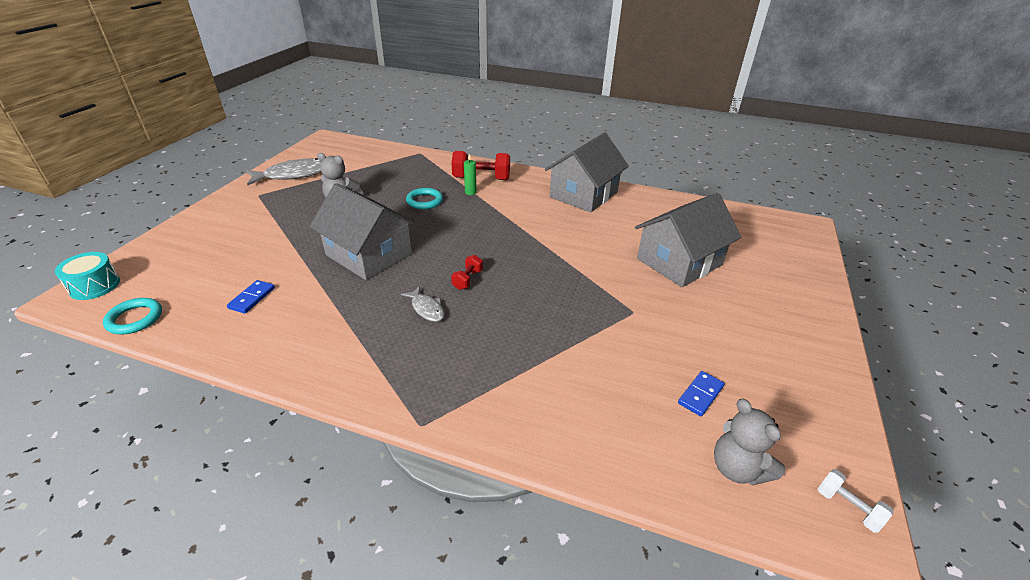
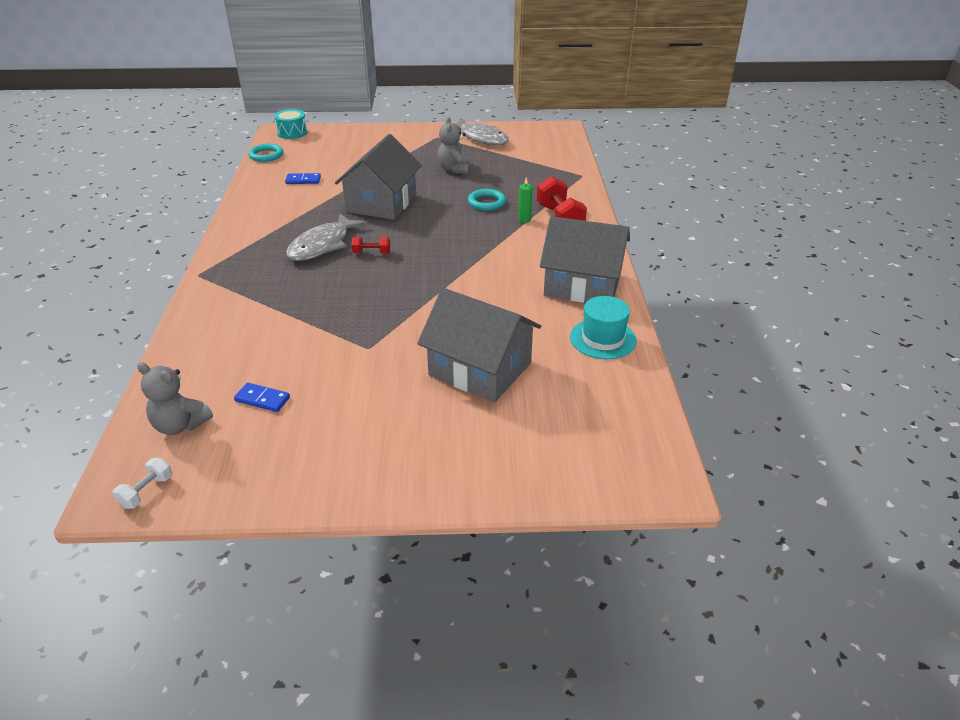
camera: 70 degrees right, 0 degrees up
grey fish [401,286,445,322] -> grey fish [286,214,368,261], size x1.90
grey teddy bear [714,399,786,486] -> grey teddy bear turned 105 degrees counterclockwise [137,362,213,435]
none -> turquoise hat [570,296,637,360]

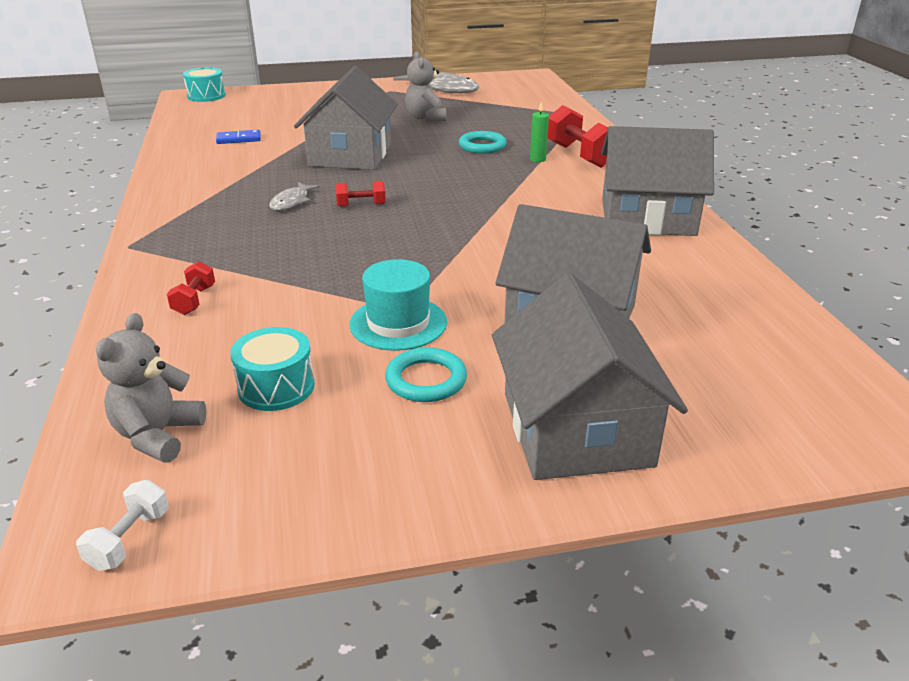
camera: 10 degrees left, 5 degrees down
grey teddy bear [137,362,213,435] -> grey teddy bear turned 90 degrees clockwise [96,313,206,463]
blue domino [234,383,290,412] -> turquoise drum [230,327,315,411]
turquoise ring [248,144,283,162] -> turquoise ring moved to [385,347,467,402]
grey fish [286,214,368,261] -> grey fish [269,182,320,211], size x0.53
turquoise hat [570,296,637,360] -> turquoise hat moved to [349,259,447,351]
none -> red dumbbell [167,261,215,315]
none -> grey house [492,273,688,480]

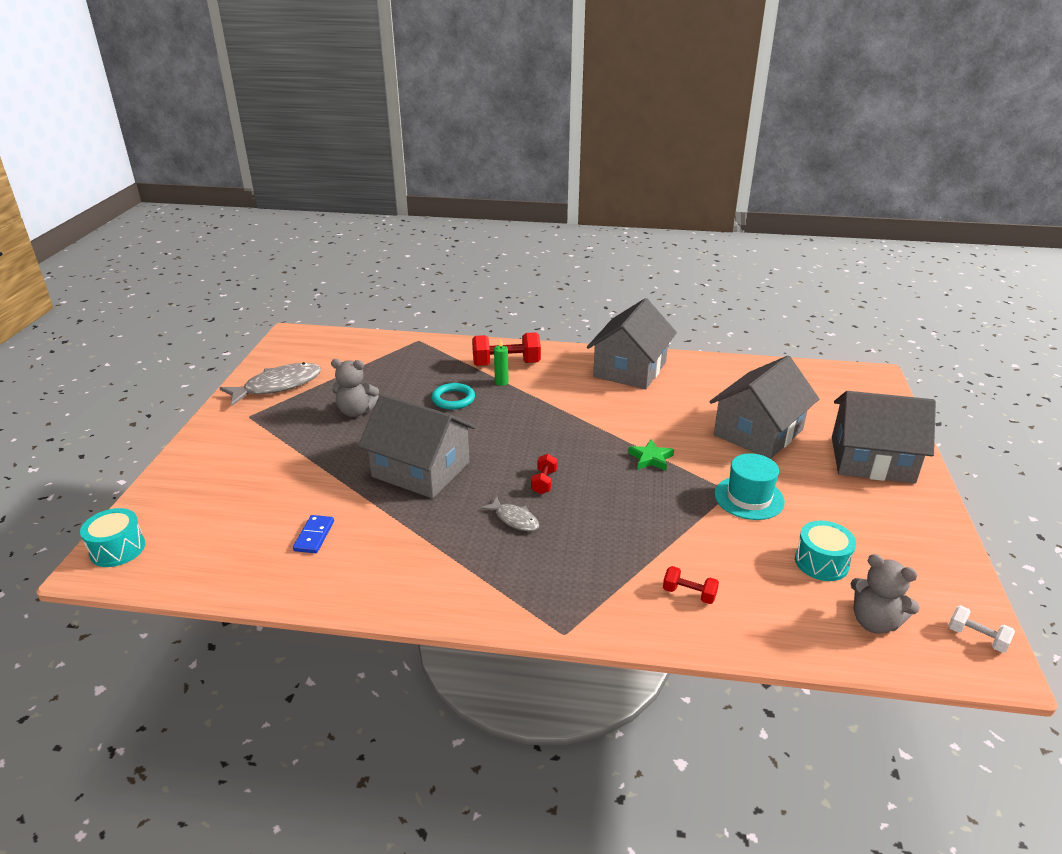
camera: 70 degrees left, 0 degrees up
turquoise ring [385,347,467,402] -> none
none -> green star [628,439,674,471]

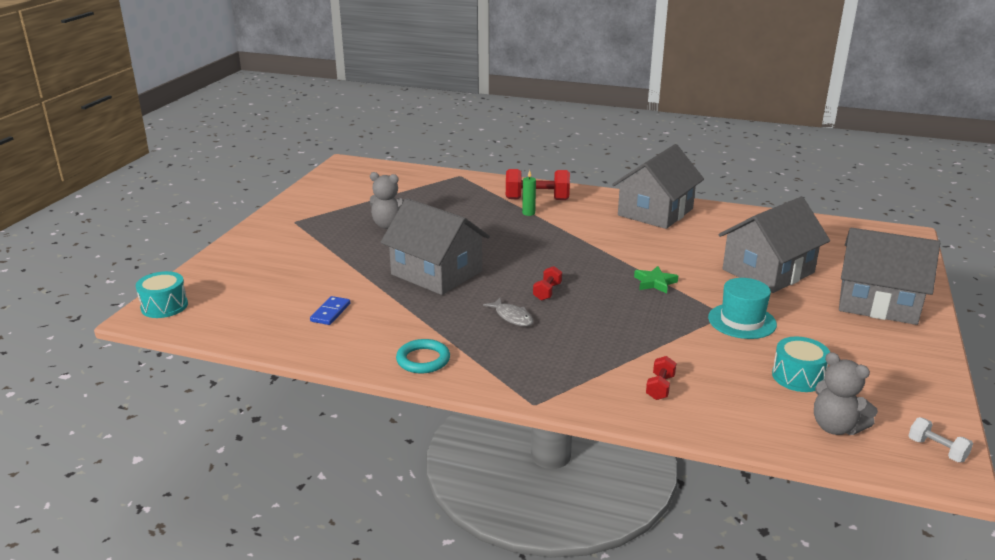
camera: 10 degrees right, 5 degrees down
grey fish [220,362,321,406] -> none
turquoise ring [432,383,475,410] -> turquoise ring moved to [396,339,450,373]
red dumbbell [663,566,719,604] -> red dumbbell turned 75 degrees clockwise [646,356,676,400]

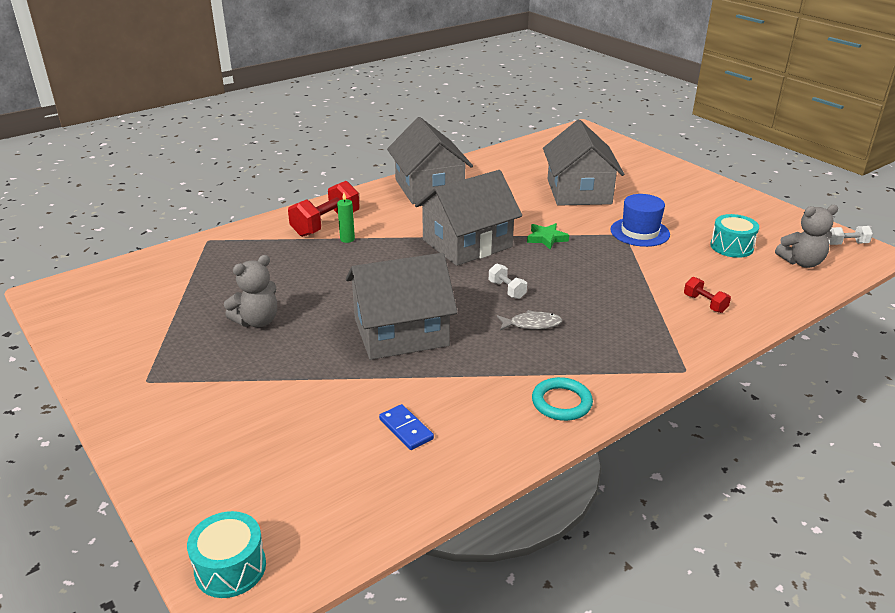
camera: 55 degrees left, 5 degrees up
red dumbbell [533,266,562,301] -> white dumbbell [489,263,527,299]
turquoise hat [708,278,777,339] -> blue hat [610,194,670,247]
grey house [839,228,940,325] -> grey house moved to [415,170,522,266]

